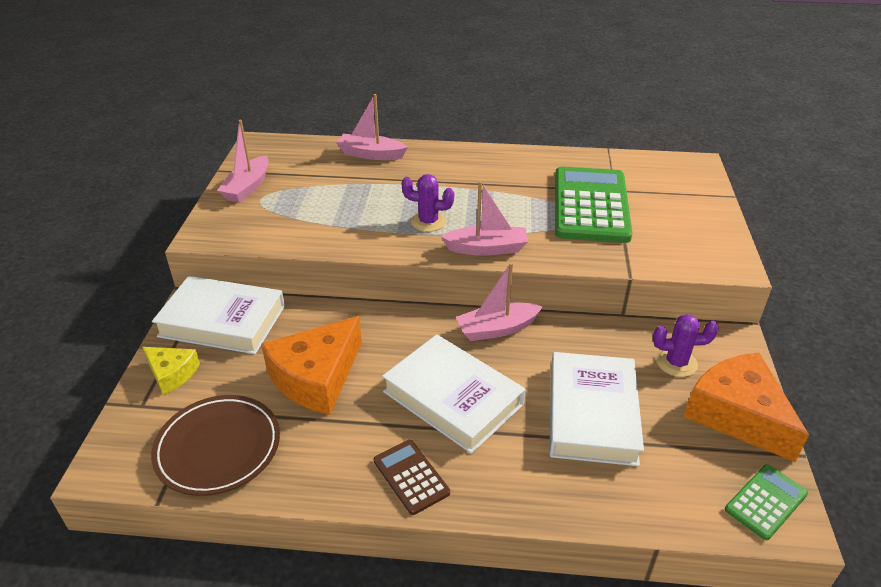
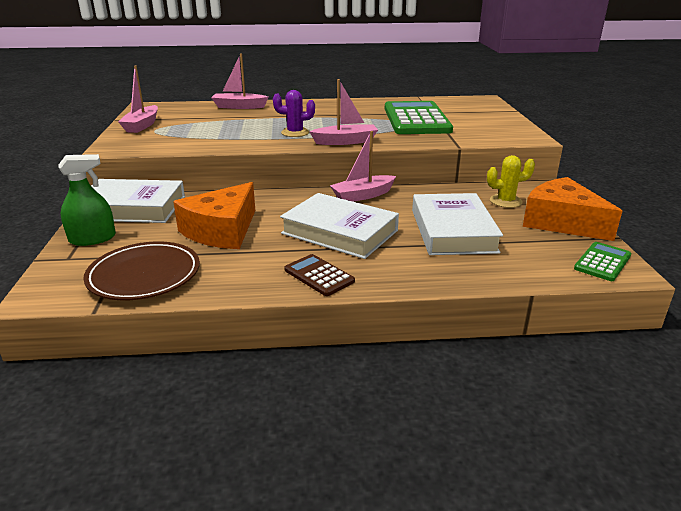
camera: 10 degrees left, 10 degrees down
yellow cheese [142,347,200,395] -> green spray bottle [58,154,116,246]
purple cactus [653,314,719,377] -> yellow cactus [487,155,535,208]

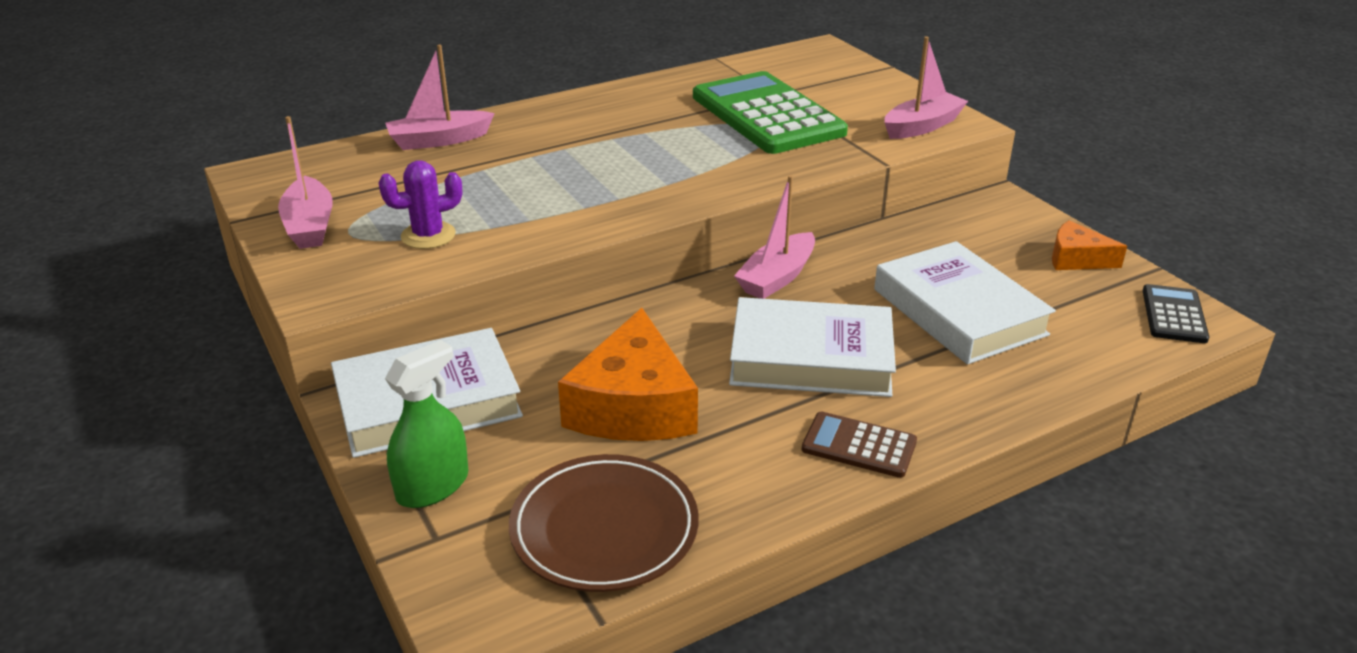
camera: 25 degrees left, 5 degrees up
purple cactus [273,90,315,137] -> purple cactus moved to [378,160,462,249]
pink boat [309,79,378,145] -> pink boat moved to [884,37,968,139]
yellow cactus [487,155,535,208] -> none
orange cheese [523,177,622,241] -> orange cheese [1052,220,1127,270], size x0.54
green calculator [574,242,631,281] -> black calculator [1143,284,1209,343]

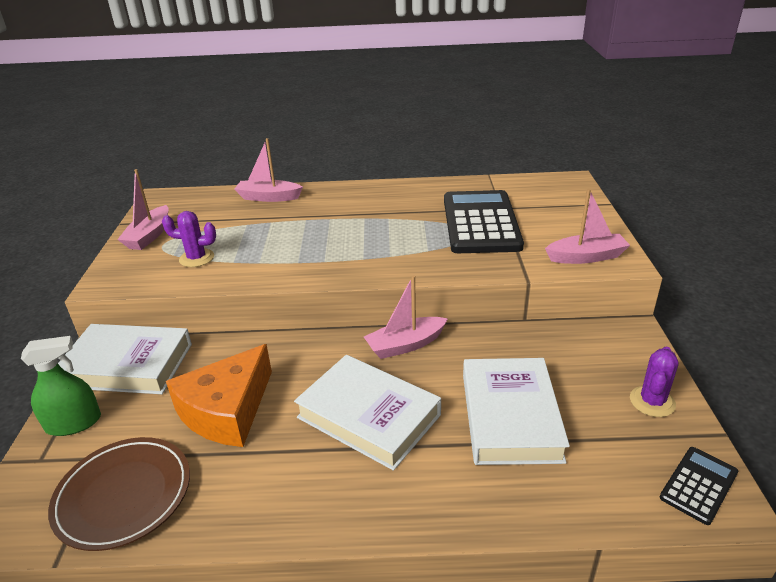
camera: 30 degrees right, 0 degrees up
green calculator [693,71,848,154] -> black calculator [444,190,524,253]
brown calculator [802,412,917,478] -> none
orange cheese [1052,220,1127,270] -> purple cactus [630,347,679,417]

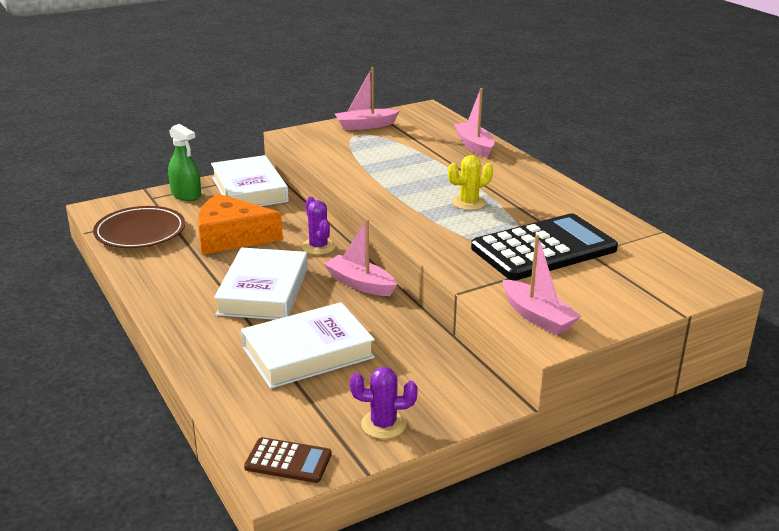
camera: 60 degrees right, 5 degrees down
purple cactus [162,211,216,267] -> purple cactus moved to [302,197,336,255]
black calculator [660,447,738,525] -> brown calculator [244,437,332,483]
none -> yellow cactus [448,155,493,210]

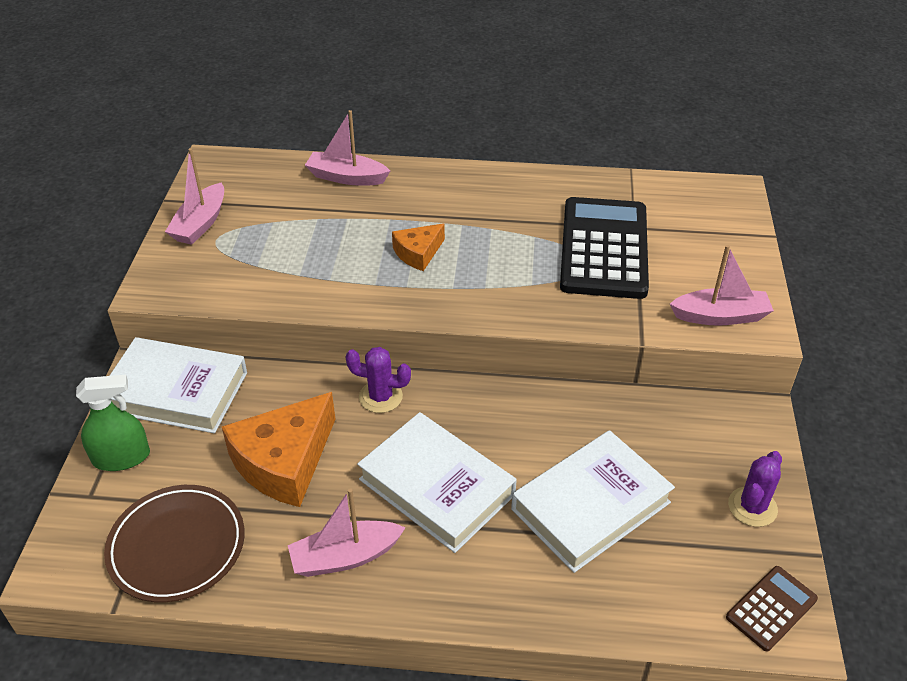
camera: 55 degrees left, 15 degrees up
white book [241,302,375,389] -> white book turned 45 degrees clockwise [511,430,675,573]
pink boat [324,219,397,296] -> pink boat moved to [288,488,406,577]
yellow cactus [448,155,493,210] -> none
none -> orange cheese [392,223,445,271]

